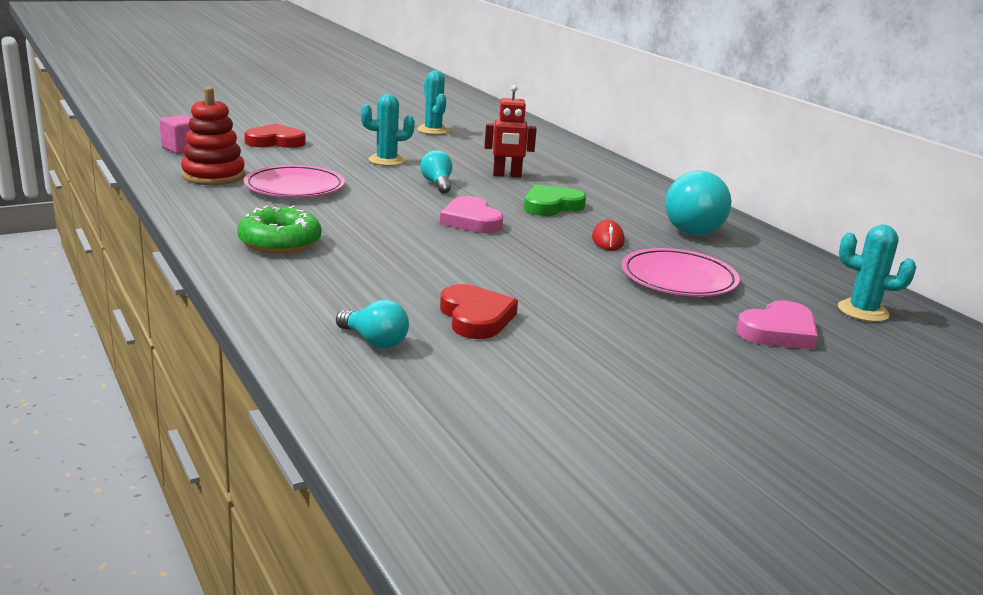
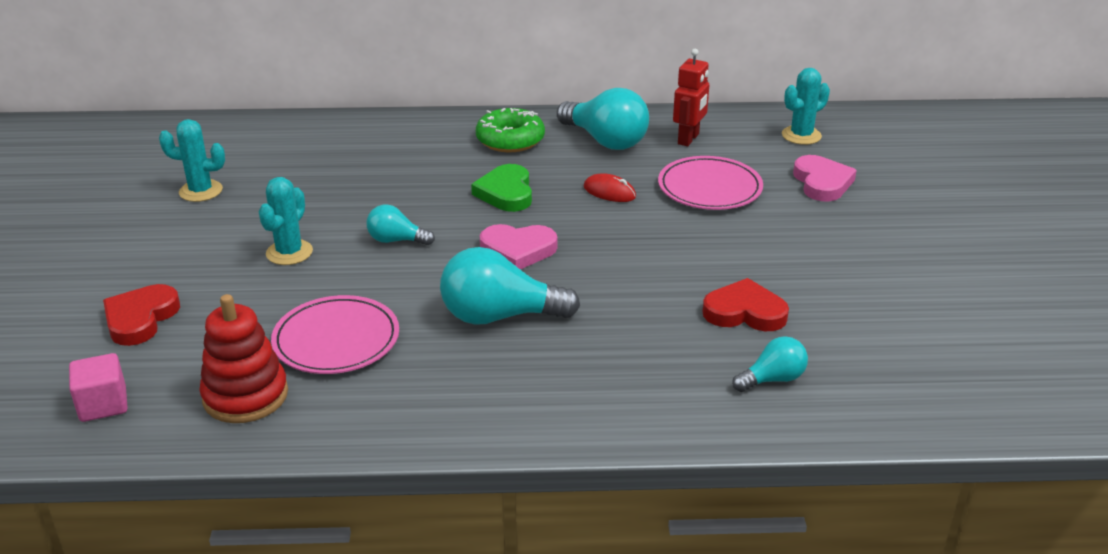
camera: 60 degrees left, 10 degrees up
green donut [237,205,322,254] -> green donut moved to [476,108,545,152]
red robot [484,85,537,178] -> red robot moved to [673,49,709,146]
none -> turquoise light bulb [440,247,580,325]

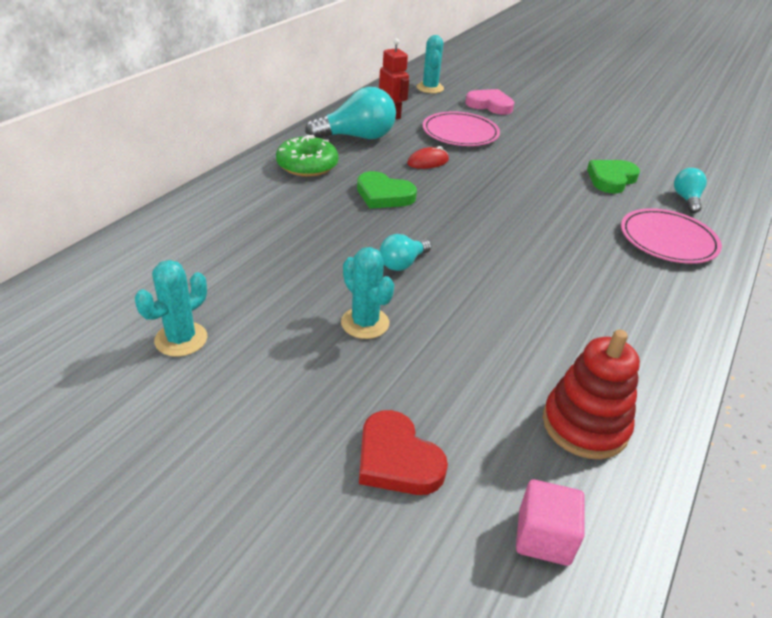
camera: 60 degrees left, 5 degrees up
pink plate [271,295,399,374] -> pink plate moved to [621,208,722,264]
turquoise light bulb [440,247,580,325] -> none
pink heart [480,224,557,269] -> none
red heart [702,278,789,331] -> green heart [587,160,640,194]

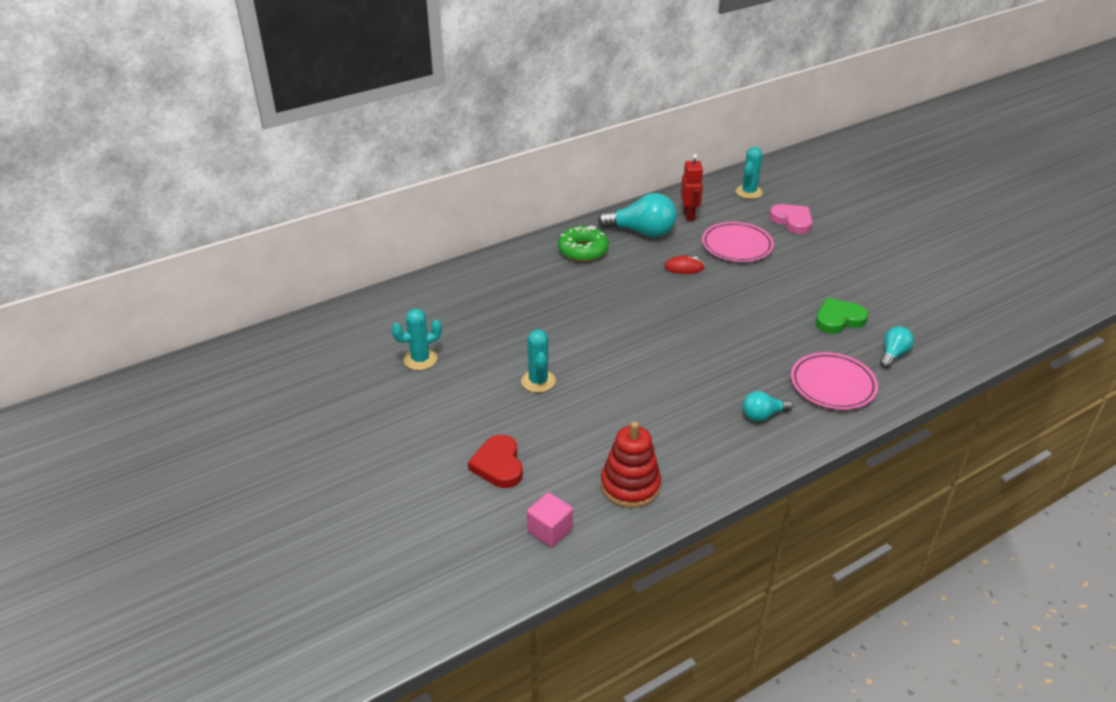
camera: 30 degrees right, 0 degrees up
green heart [357,171,417,209] -> none
turquoise light bulb [379,234,431,271] -> turquoise light bulb moved to [743,391,793,421]

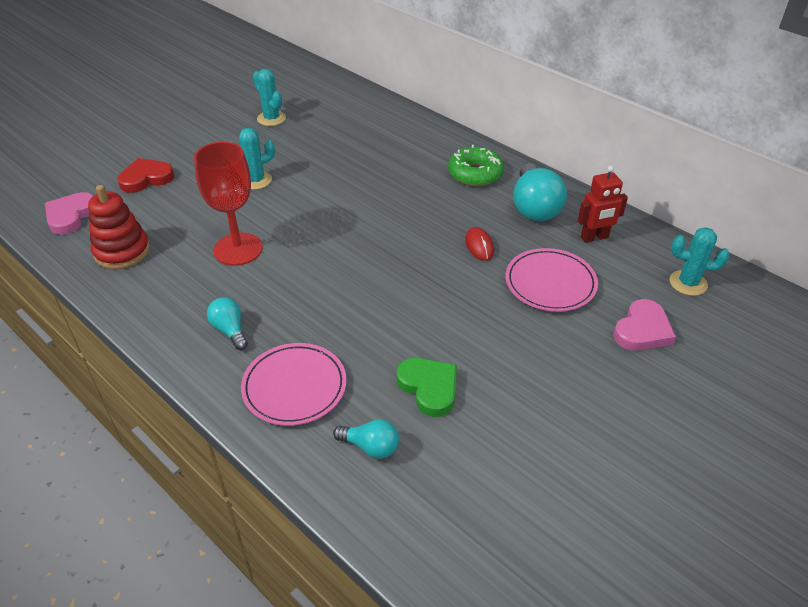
camera: 75 degrees right, 5 degrees up
pink cube [527,492,573,547] -> pink heart [45,192,94,235]
none -> red goblet [194,142,263,266]

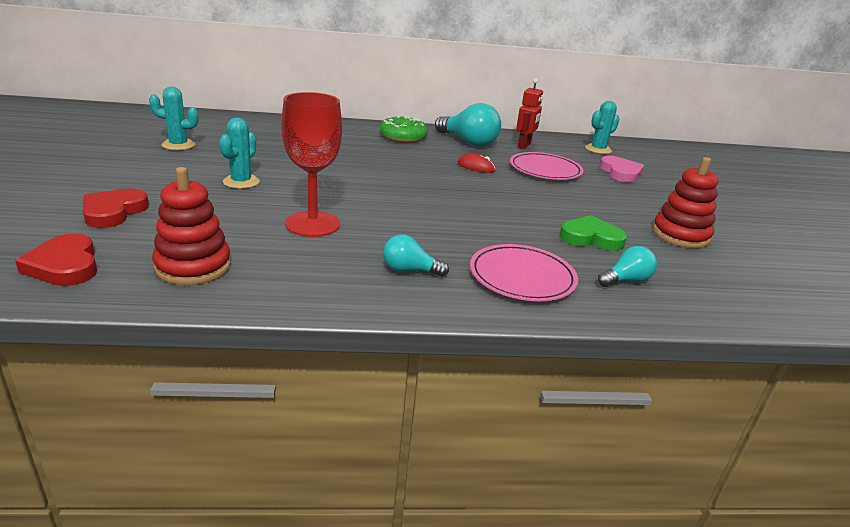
camera: 50 degrees left, 15 degrees down
pink heart [45,192,94,235] -> red heart [15,233,97,286]
none -> red stacking toy [652,157,719,248]

